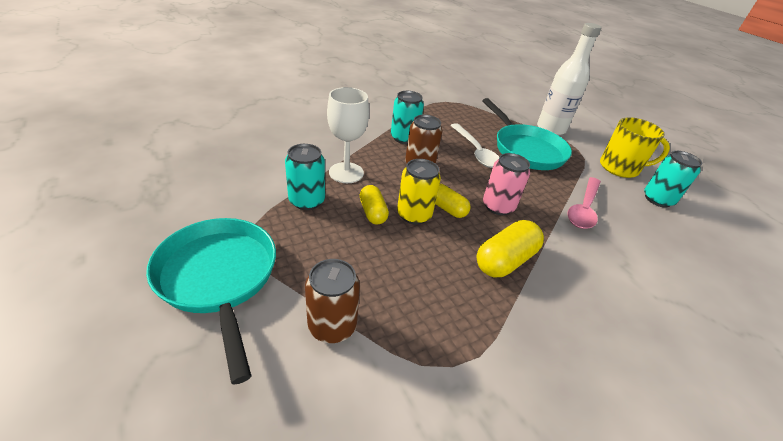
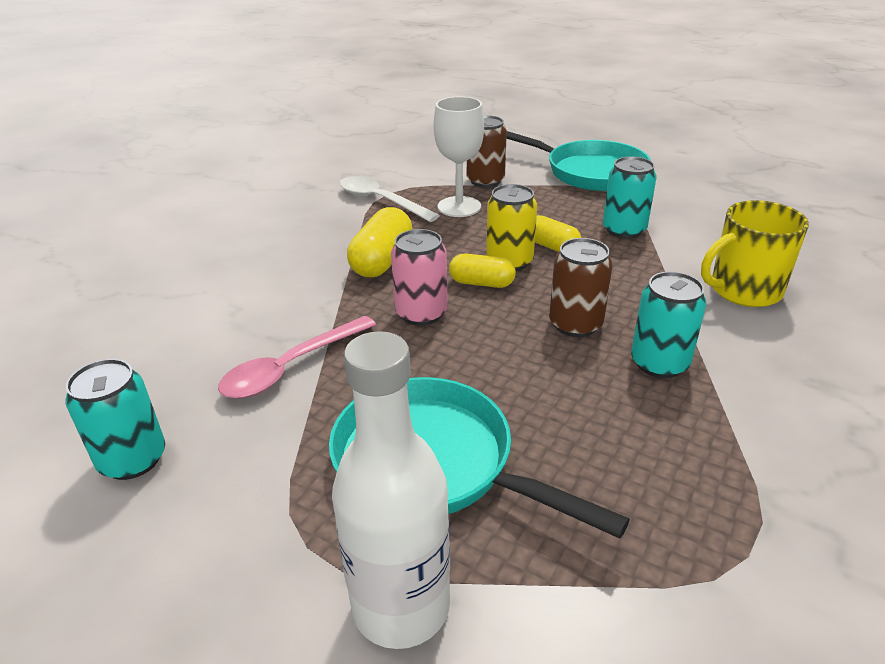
camera: 155 degrees right, 5 degrees down
white goblet [327,87,369,183] -> white goblet moved to [434,97,484,217]
white spoon [450,123,499,168] -> white spoon moved to [339,176,440,222]
pink spoon [567,177,601,229] -> pink spoon turned 135 degrees counterclockwise [218,316,376,399]
yellow mug [600,117,670,178] -> yellow mug moved to [701,200,809,307]

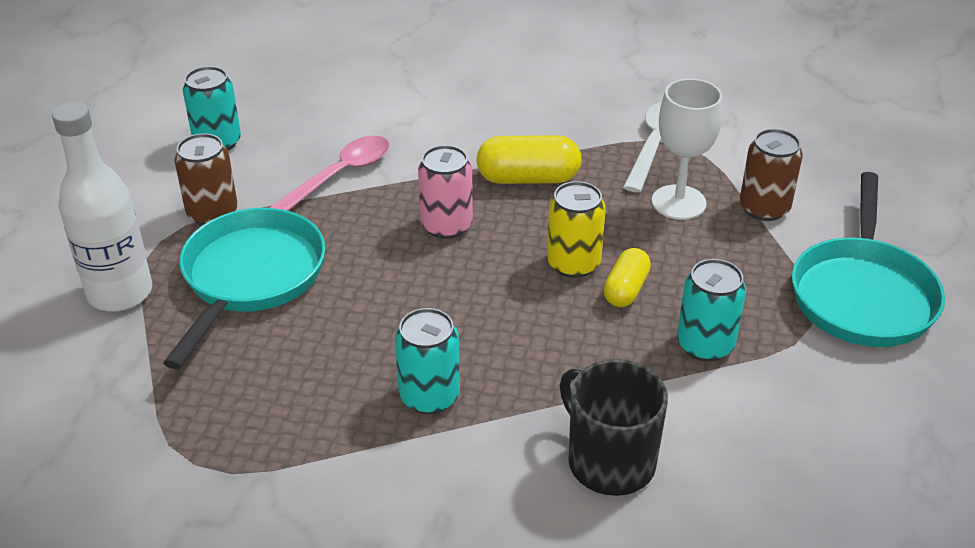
camera: 70 degrees right, 5 degrees up
pink spoon [218,316,376,399] -> pink spoon turned 105 degrees clockwise [270,136,389,211]
yellow capsule [449,254,516,288] -> none
brown can [549,238,613,337] -> brown can moved to [175,133,238,225]
yellow mug [701,200,809,307] -> black mug [560,359,668,496]

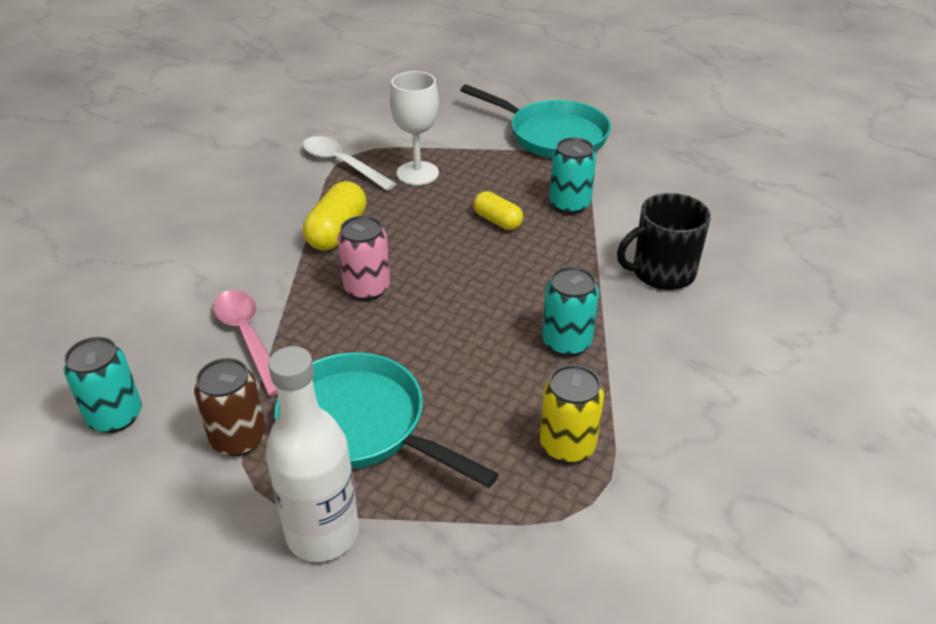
camera: 70 degrees left, 0 degrees up
yellow can [547,181,606,278] -> yellow can moved to [540,364,604,463]
brown can [740,129,803,221] -> none

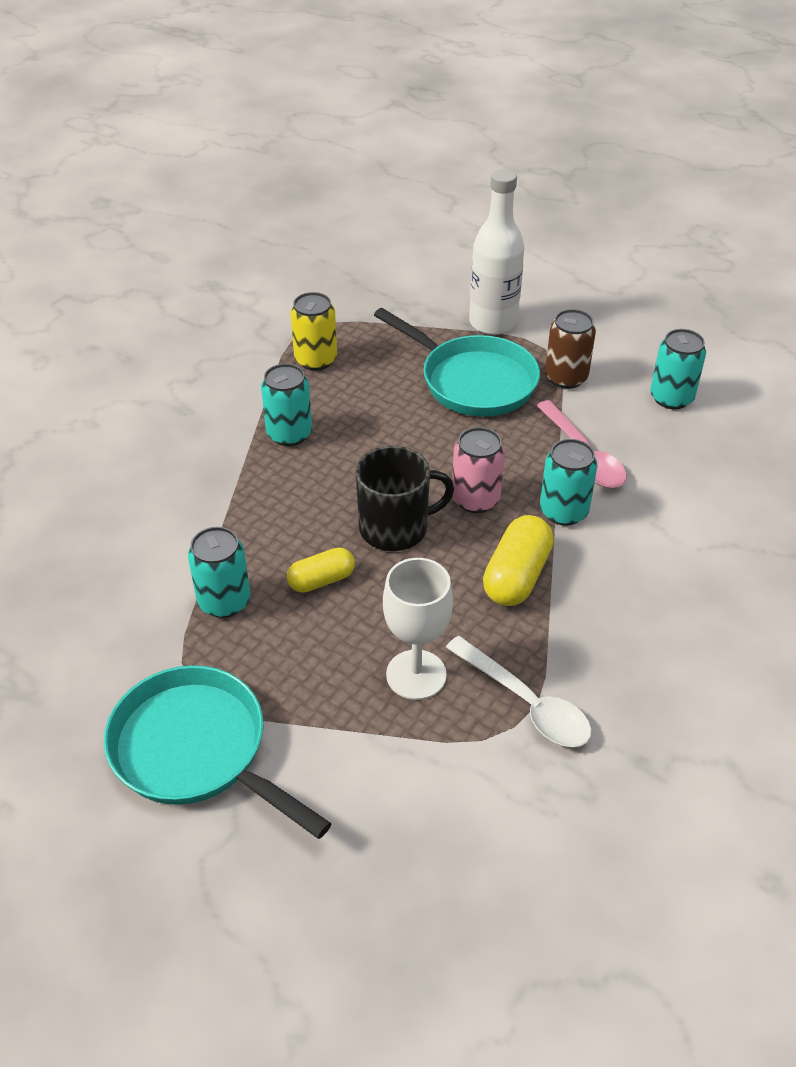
camera: 175 degrees left, 5 degrees up
yellow capsule [473,191,523,230] -> yellow capsule turned 75 degrees counterclockwise [287,548,355,593]
black mug [617,193,711,290] -> black mug moved to [355,446,454,551]
none -> turquoise can [540,439,597,526]

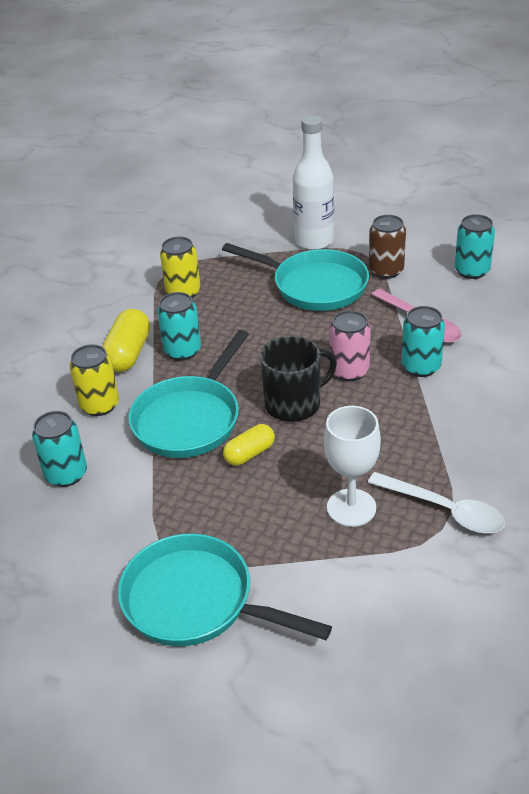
camera: 10 degrees left, 5 degrees down
turquoise can [188,527,250,618] -> turquoise can moved to [32,411,87,487]
yellow capsule [483,515,554,606] -> yellow capsule moved to [102,309,150,372]
none -> yellow can [69,344,119,416]
none -> turquoise pan [128,330,249,458]

